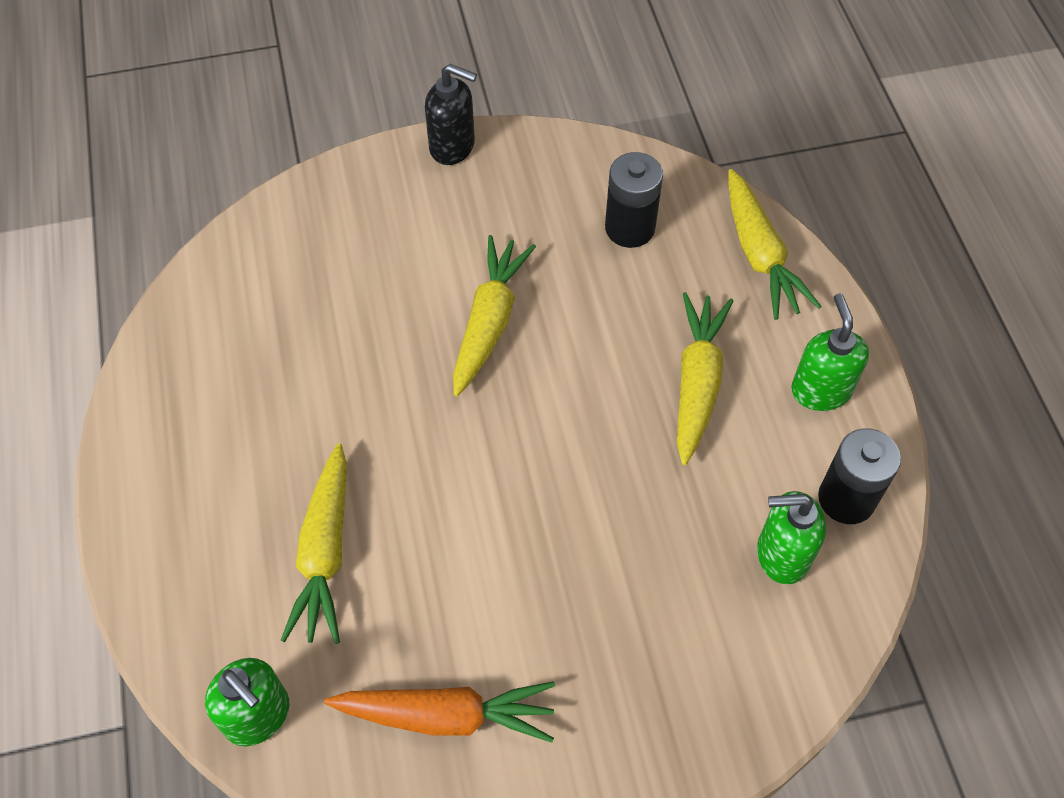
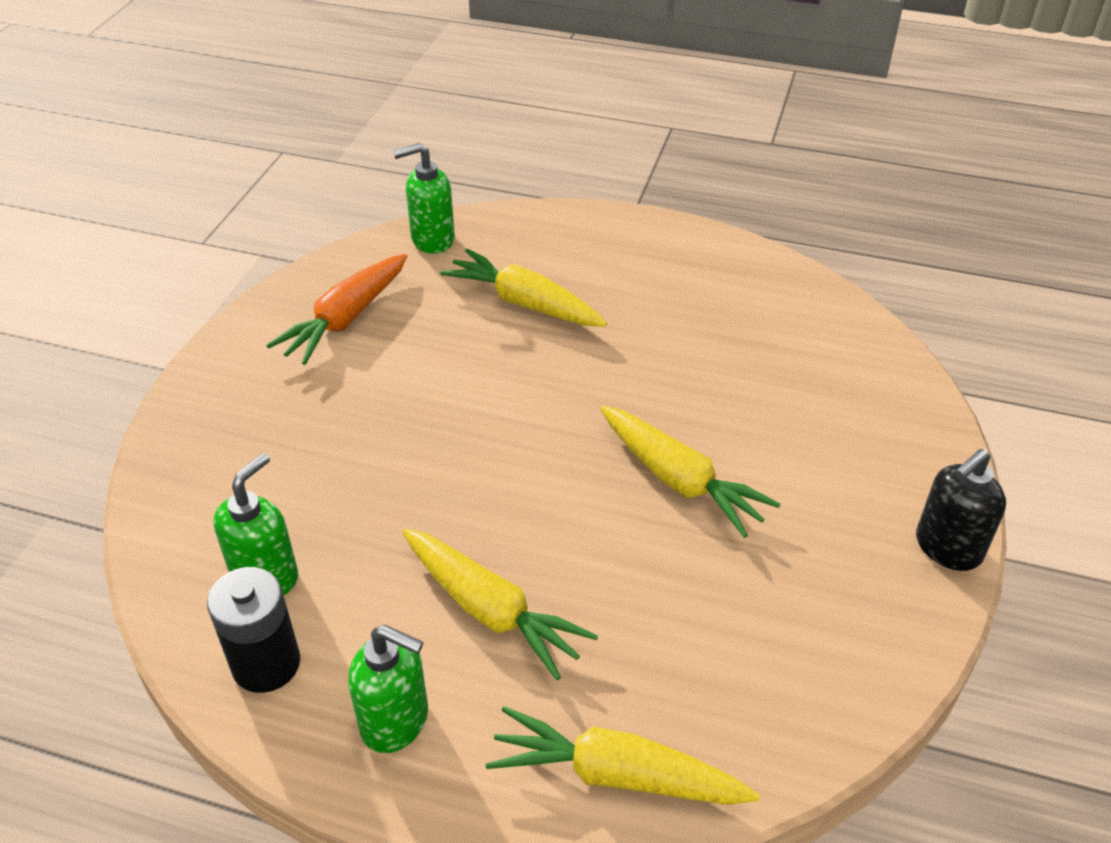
camera: 120 degrees right, 15 degrees down
black battery [605,152,663,248] -> none

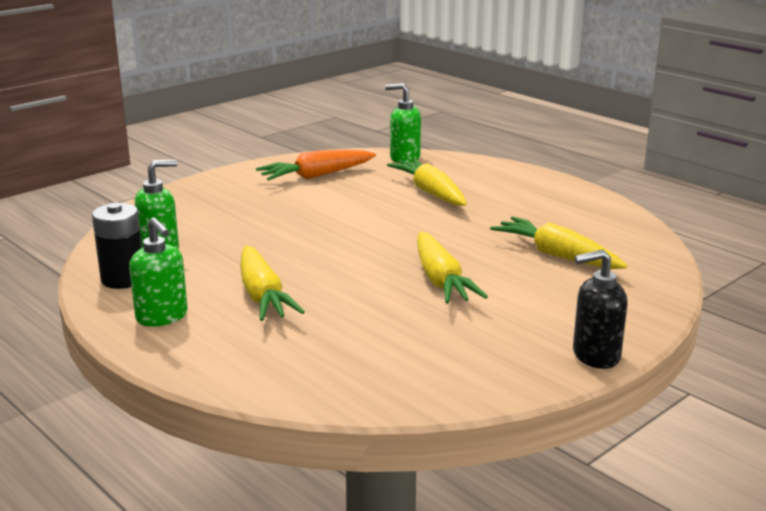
camera: 30 degrees right, 20 degrees down
yellow carrot [486,706,760,805] -> yellow carrot moved to [490,217,628,269]

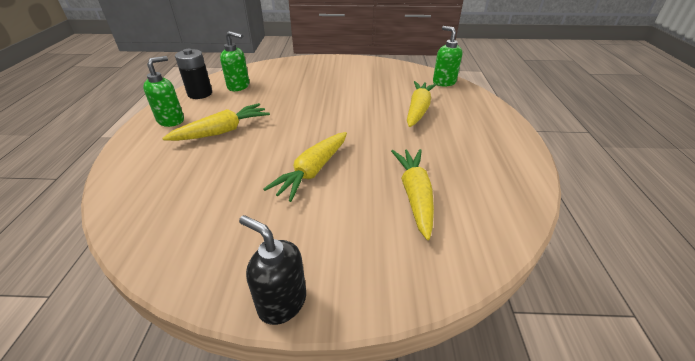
camera: 45 degrees right, 15 degrees up
green soap dispenser [129,217,188,327] -> green soap dispenser turned 150 degrees counterclockwise [143,56,184,127]
yellow carrot [240,246,305,321] -> yellow carrot turned 150 degrees counterclockwise [162,103,270,141]
orange carrot [256,150,376,181] -> none

